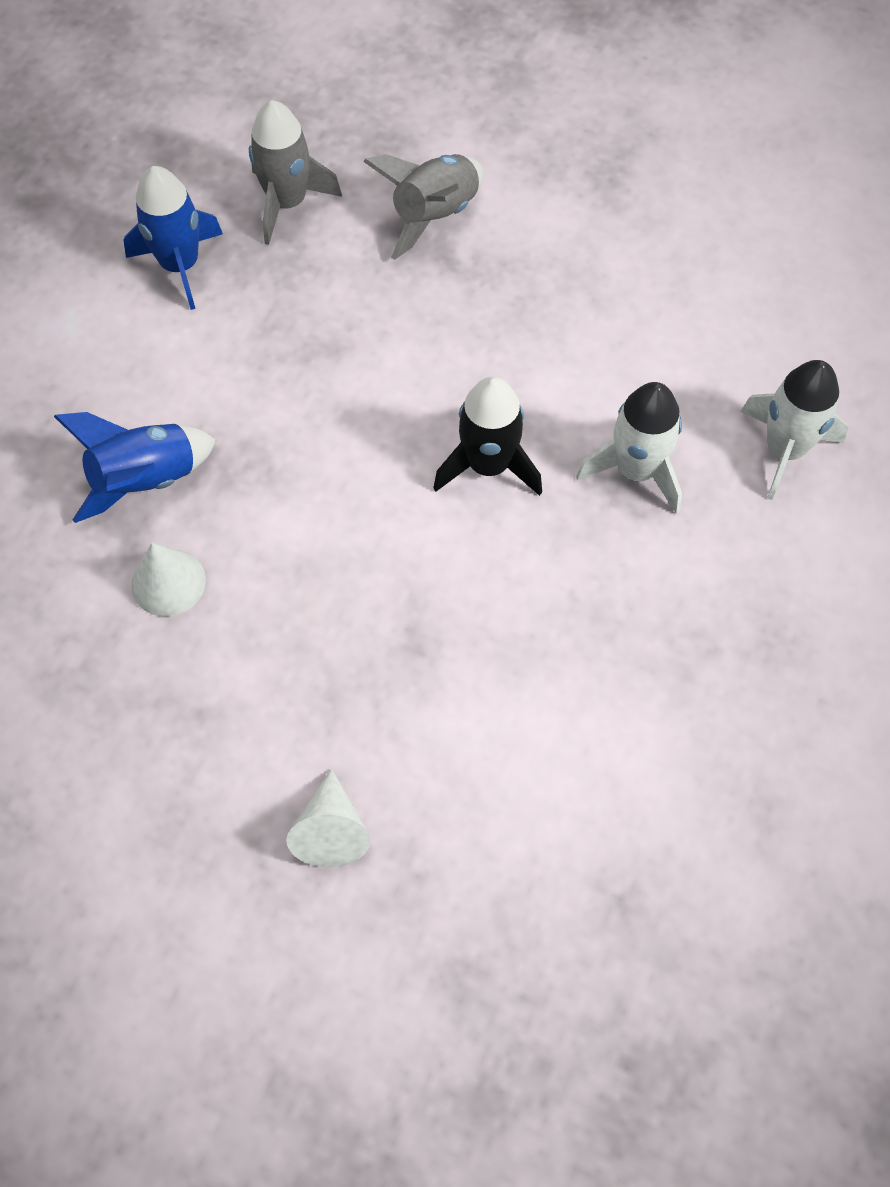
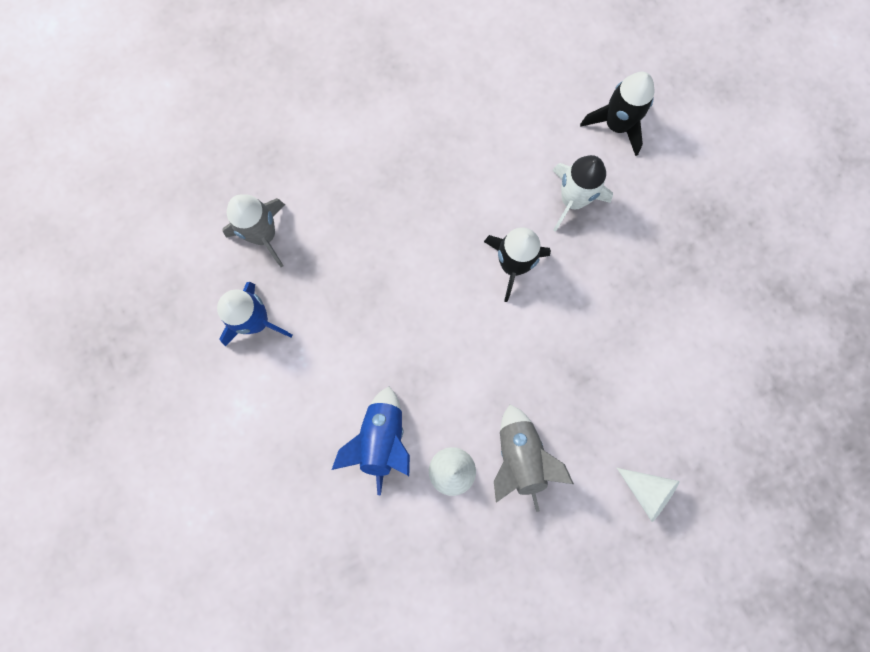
camera: 50 degrees left, 15 degrees up
grey rocket [363,154,483,260] -> grey rocket moved to [494,404,574,512]
white rocket [740,360,848,500] -> black rocket [580,72,654,156]

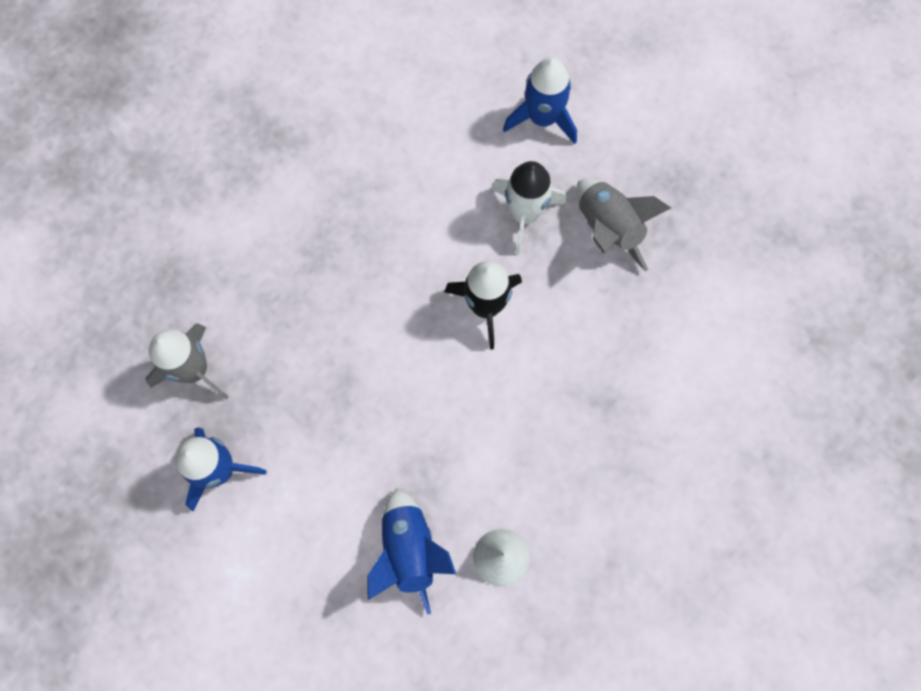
camera: 20 degrees left, 5 degrees down
grey rocket [494,404,574,512] -> grey rocket moved to [576,179,671,271]
black rocket [580,72,654,156] -> blue rocket [503,57,577,144]
white cone [617,468,680,522] -> none

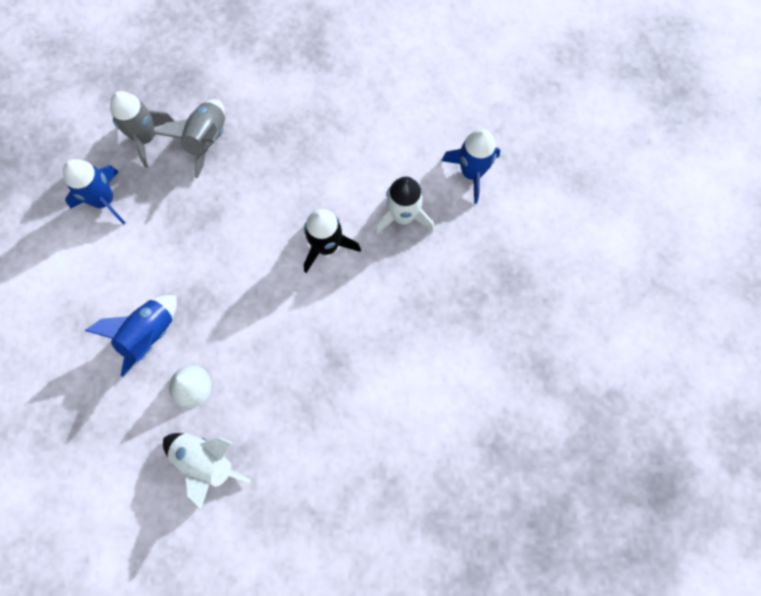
camera: 45 degrees right, 0 degrees up
grey rocket [576,179,671,271] -> grey rocket moved to [156,100,225,178]
none -> white rocket [163,433,251,510]

